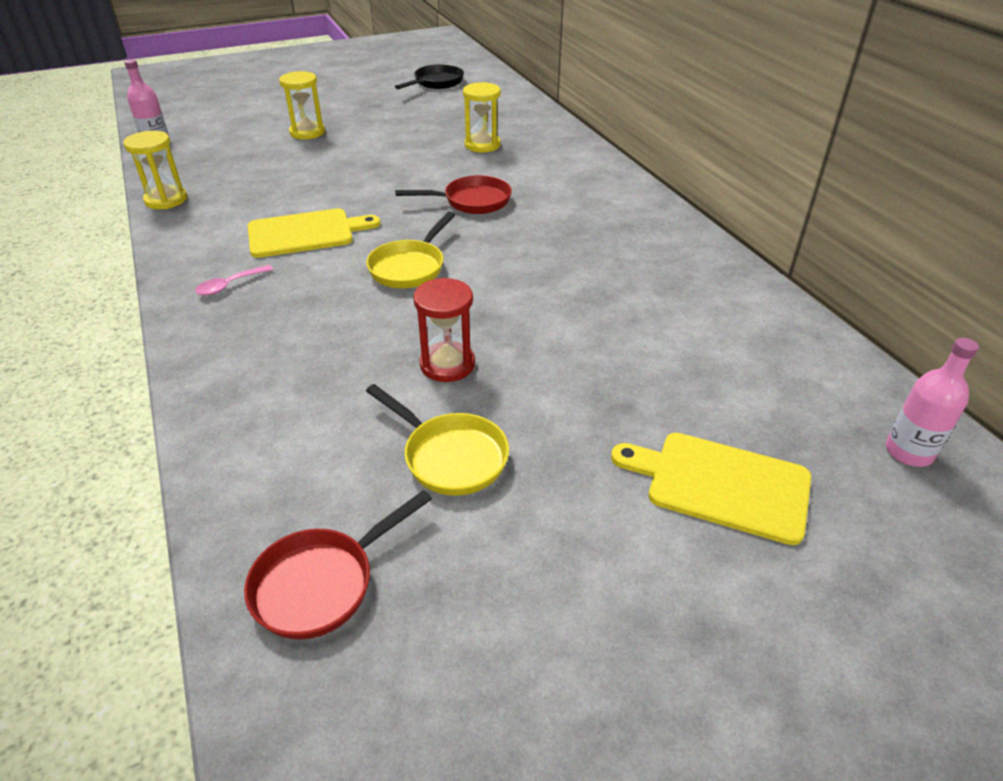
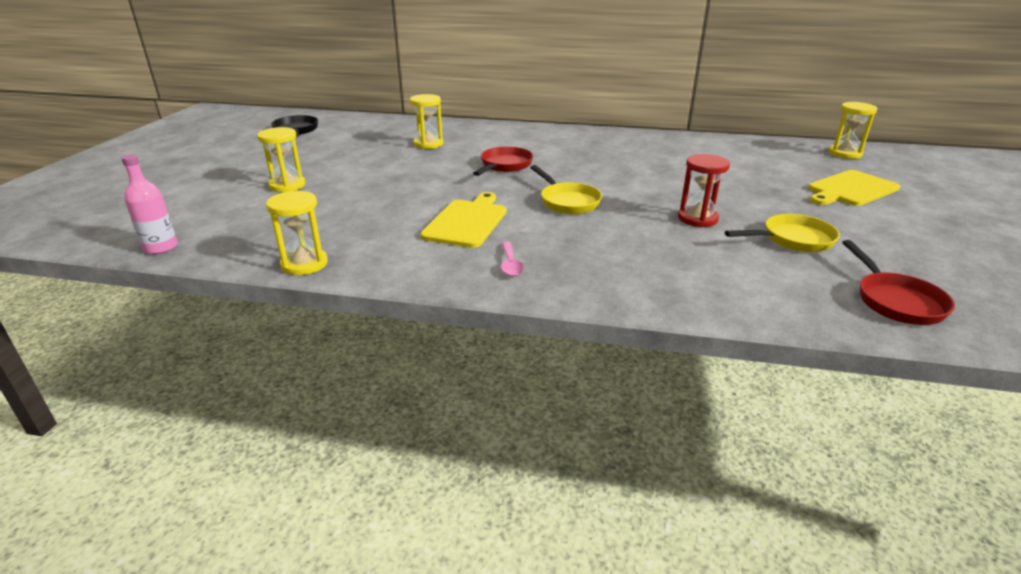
camera: 55 degrees left, 10 degrees down
pink bottle [886,338,979,467] -> yellow hourglass [828,102,877,159]

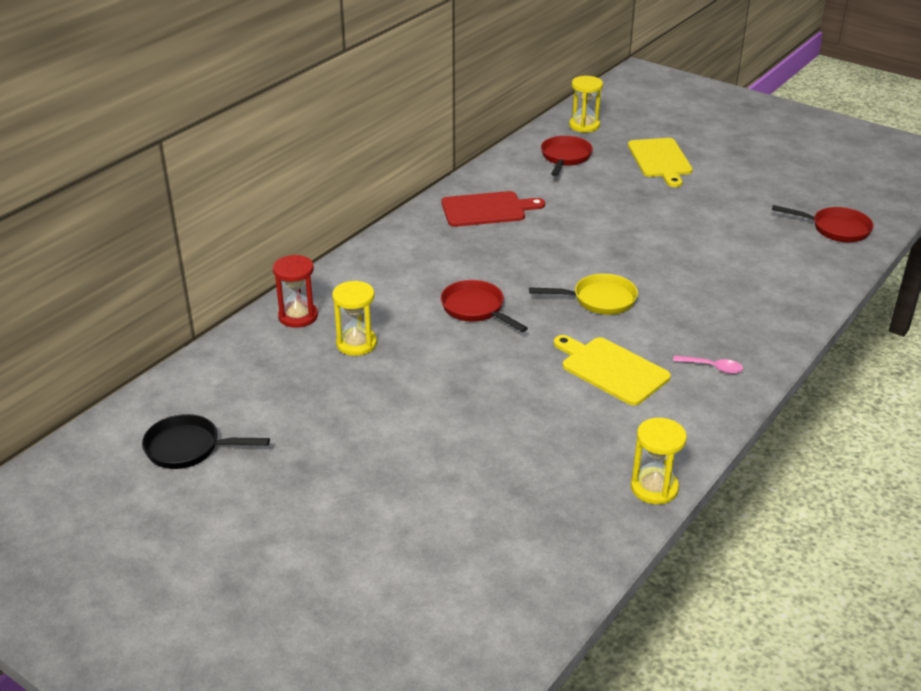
camera: 65 degrees left, 5 degrees up
pink bottle [121,154,178,254] -> none
yellow hourglass [257,127,306,192] -> none
red hourglass [678,154,730,227] -> red hourglass moved to [273,255,318,328]
yellow pan [725,214,840,252] -> none
none -> red cutting board [442,191,545,227]
none -> red pan [541,136,593,176]

